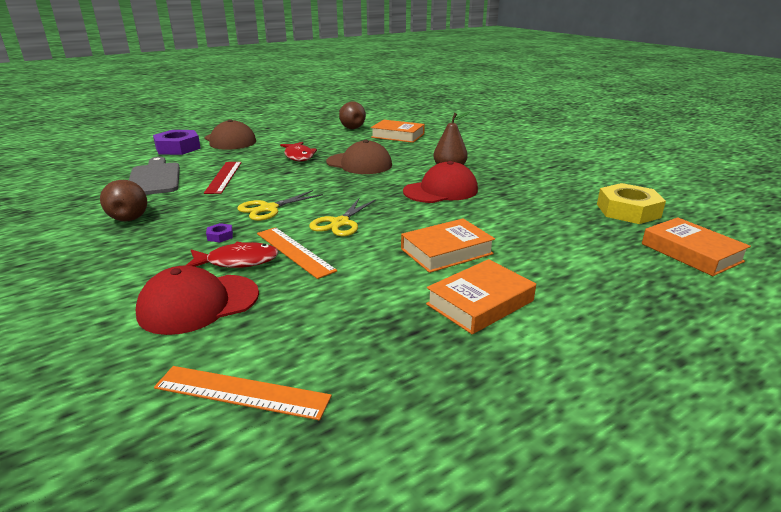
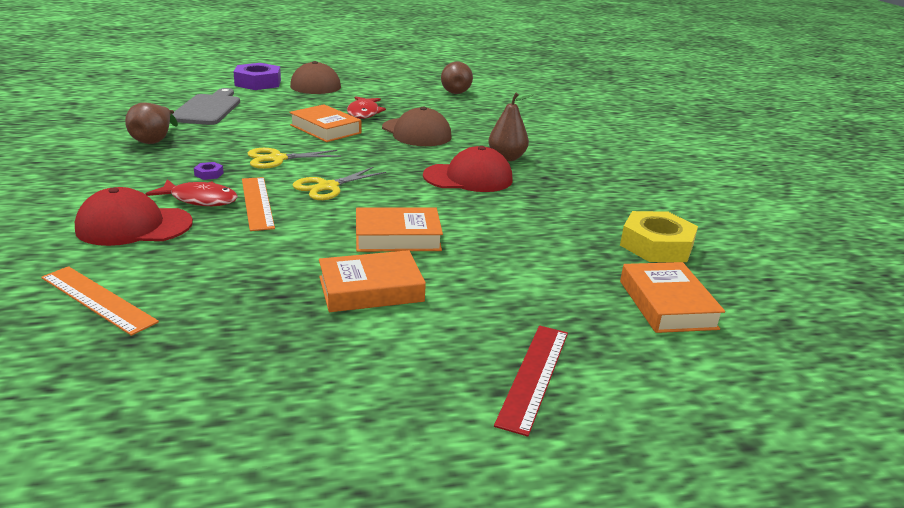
camera: 20 degrees right, 0 degrees up
red ruler [204,162,242,194] -> red ruler moved to [494,326,568,437]
orange book [371,120,425,143] -> orange book moved to [289,104,361,142]

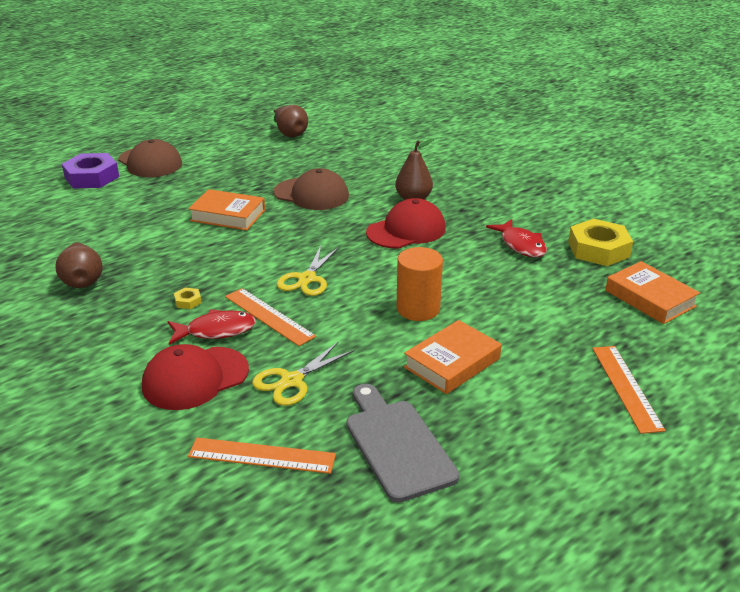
camera: 25 degrees left, 5 degrees up
grey cutting board [172,88,240,125] -> grey cutting board moved to [346,384,459,502]
purple nut [194,162,224,180] -> yellow nut [174,287,202,309]
yellow scissors [248,148,341,169] -> yellow scissors moved to [252,342,355,406]
red fish [347,96,386,119] -> red fish moved to [486,219,547,258]
orange book [356,208,443,252] -> orange cylinder [396,247,443,321]
red ruler [494,326,568,437] -> orange ruler [592,346,666,434]

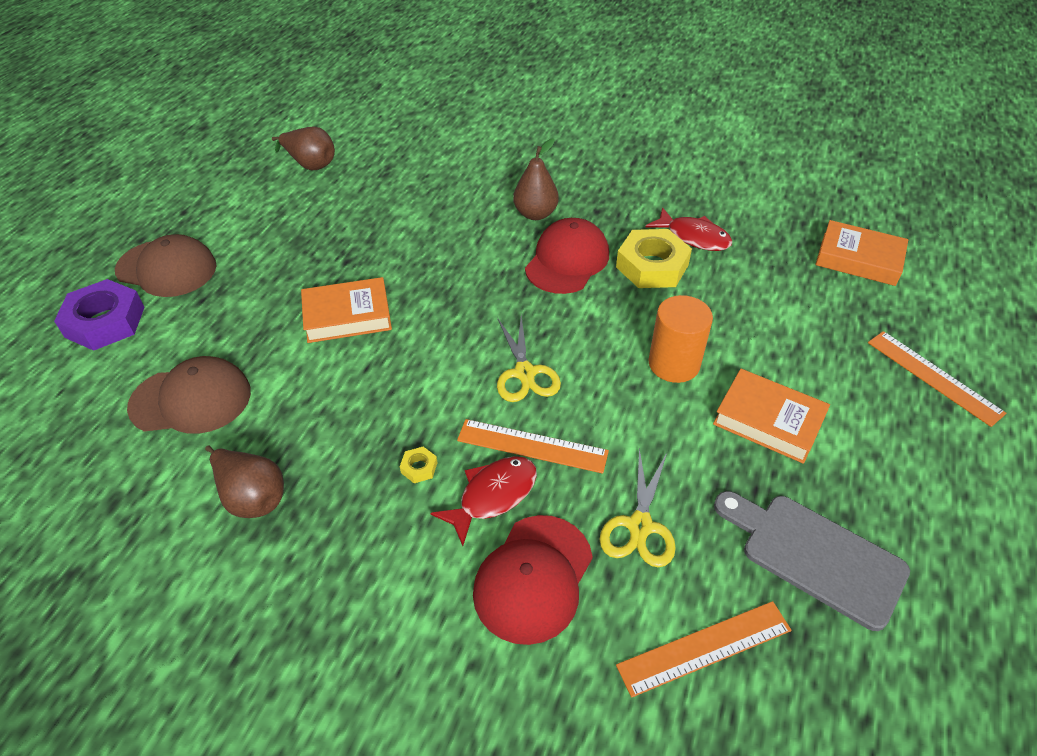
camera: 30 degrees left, 15 degrees up
brown cap [273,168,349,210] -> brown cap moved to [127,356,251,434]
orange book [404,320,501,394] -> orange book turned 75 degrees counterclockwise [713,369,830,464]
yellow nut [568,219,633,266] -> yellow nut moved to [616,229,692,288]

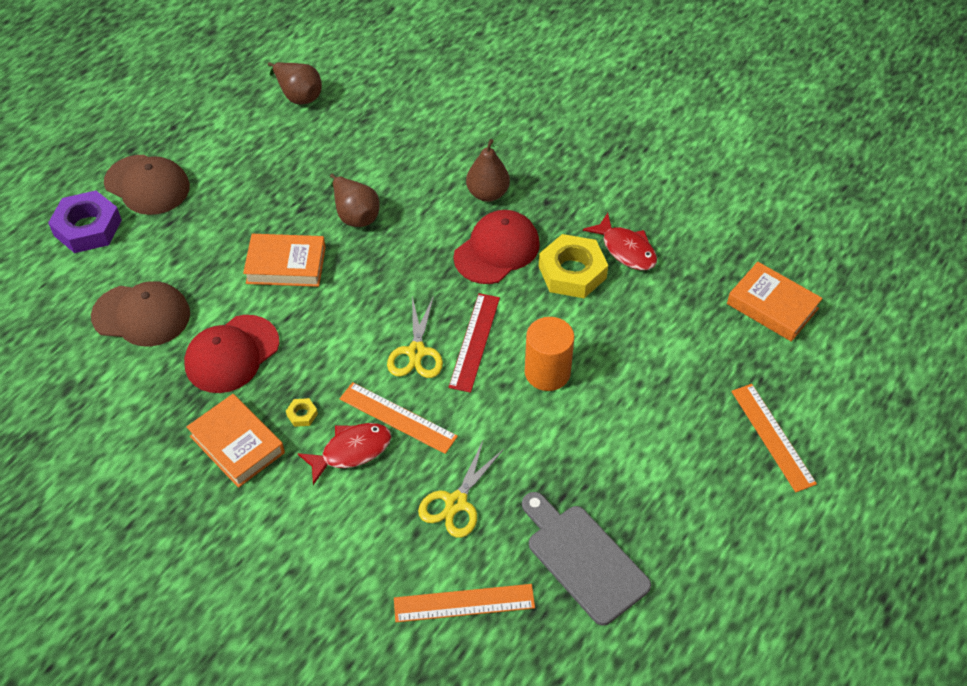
camera: 15 degrees right, 5 degrees up
brown pear [205,445,284,518] -> brown pear moved to [330,174,380,227]
red cap [473,515,593,645] -> red cap moved to [184,315,279,393]
orange book [713,369,830,464] -> orange book moved to [186,394,285,488]
none -> red ruler [449,293,500,393]

